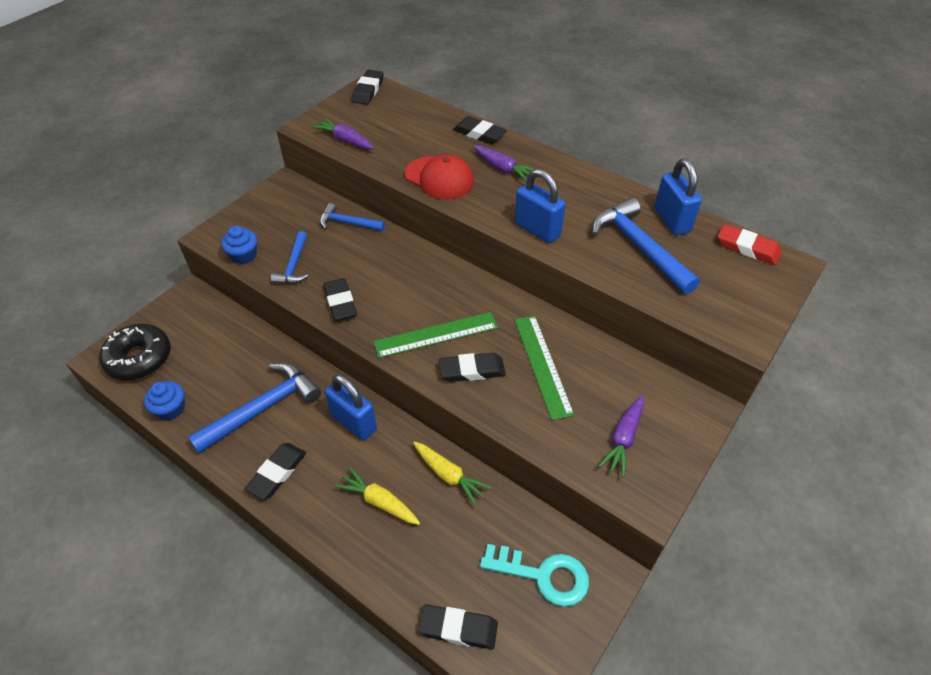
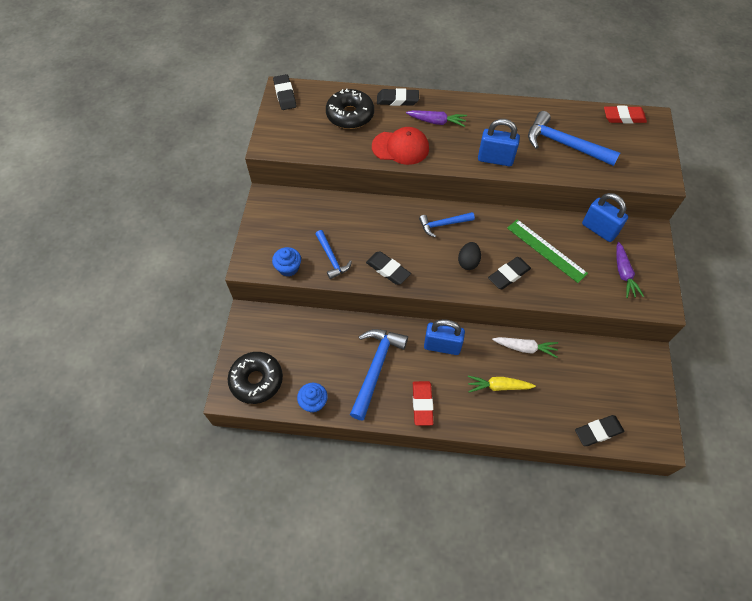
camera: 30 degrees left, 10 degrees up
black eraser [245,443,306,500] -> red eraser [413,381,433,426]
purple carrot [311,117,374,149] -> none
blue hammer [320,203,385,231] -> blue hammer moved to [419,212,475,237]
green ruler [373,312,498,358] -> black egg [458,242,481,270]
yellow carrot [413,441,491,506] -> white carrot [492,337,558,358]
turquoise key [480,544,589,607] -> none
blue padlock [654,159,702,235] -> blue padlock moved to [582,193,628,242]
none -> black donut [326,88,374,129]

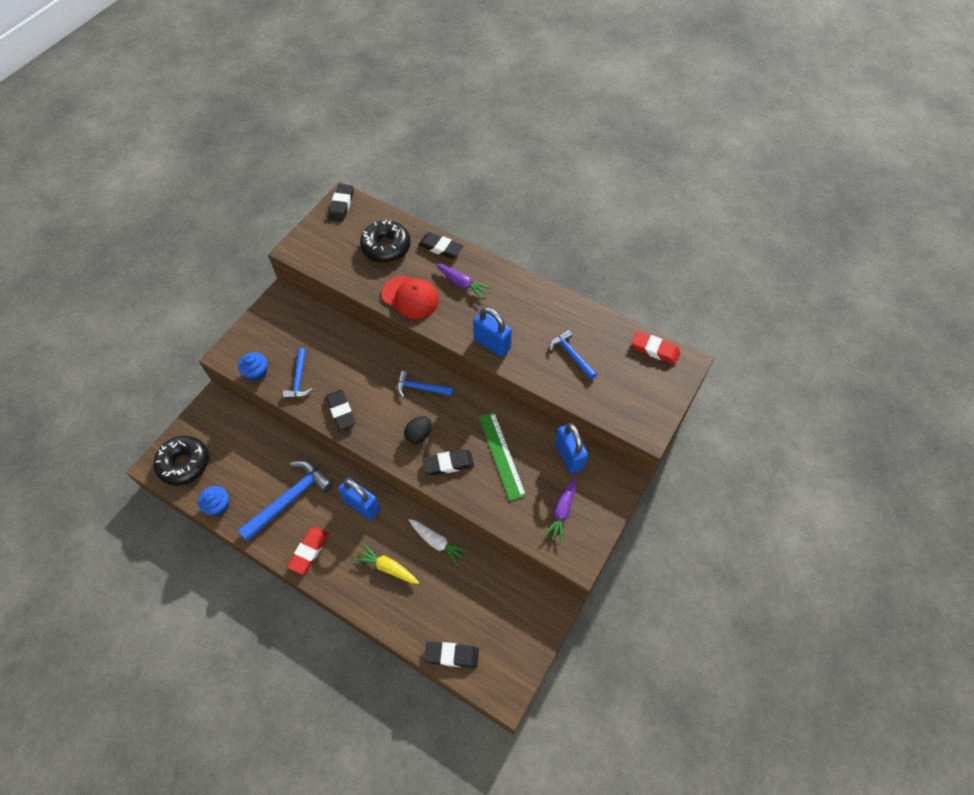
camera: 25 degrees right, 0 degrees up
blue hammer [528,111,620,166] -> blue hammer [550,329,597,380], size x0.59

